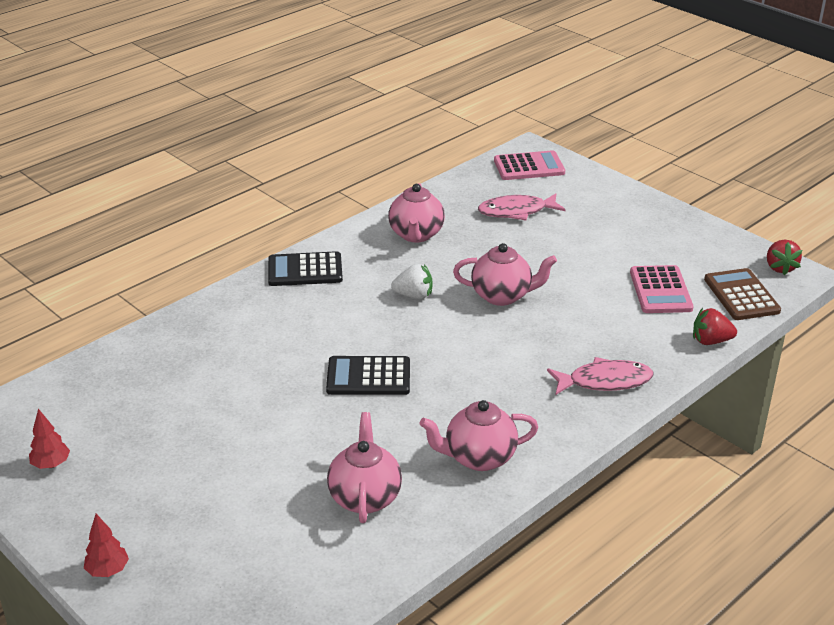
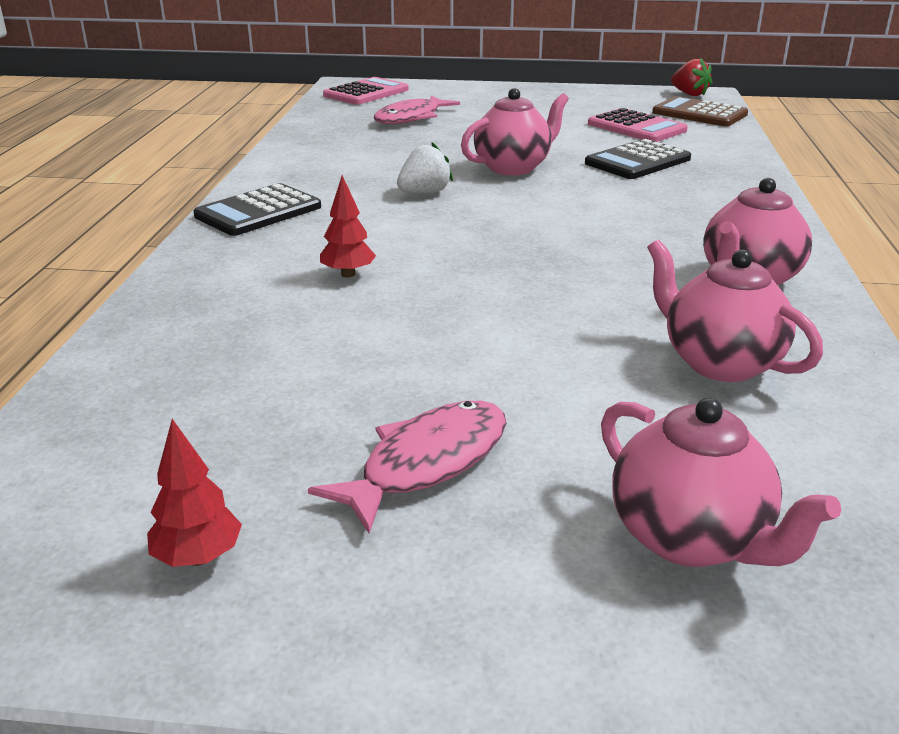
camera: 40 degrees left, 5 degrees down
red tree [84,514,129,577] -> red tree moved to [320,175,376,278]
black calculator [326,356,410,395] -> black calculator moved to [585,139,691,179]
pink teapot [388,183,445,243] -> pink teapot moved to [601,398,841,567]
pink fish [547,357,653,395] -> pink fish moved to [308,401,506,533]
red strawberry [693,308,737,345] -> none

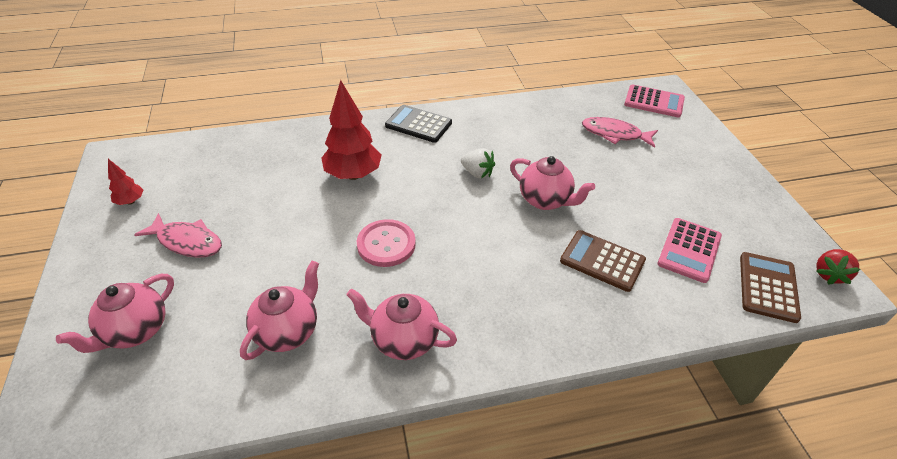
camera: 70 degrees right, 15 degrees up
red tree [320,175,376,278] -> red tree [321,80,382,180], size x2.05
black calculator [585,139,691,179] -> brown calculator [560,230,646,292]
none -> pink button [357,219,416,267]

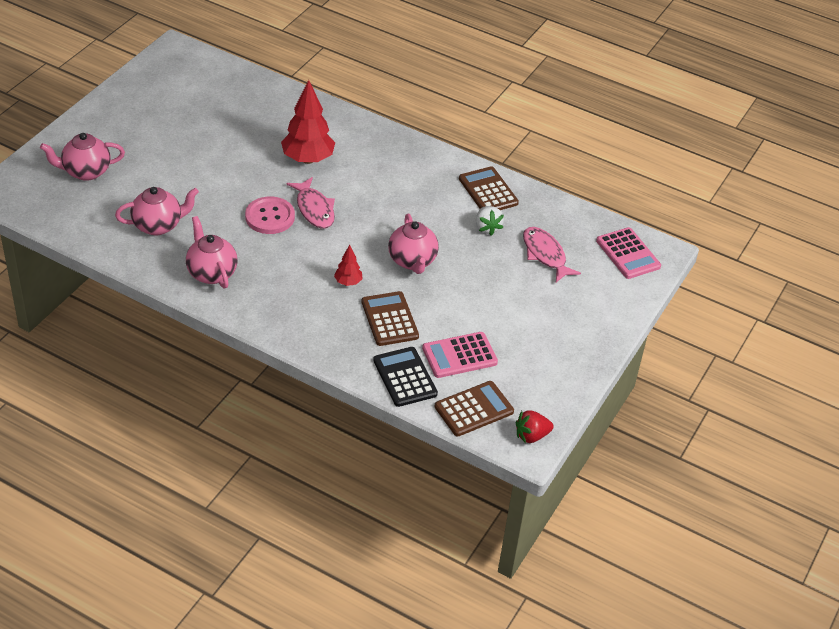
camera: 40 degrees right, 0 degrees up
red tree [108,159,143,205] -> red tree moved to [334,245,362,286]
pink fish [134,213,222,258] -> pink fish moved to [286,177,335,229]
black calculator [385,105,452,143] -> black calculator moved to [373,347,438,407]
white strawberry [461,148,495,179] -> white strawberry moved to [476,206,504,236]
none -> brown calculator [459,166,519,210]

